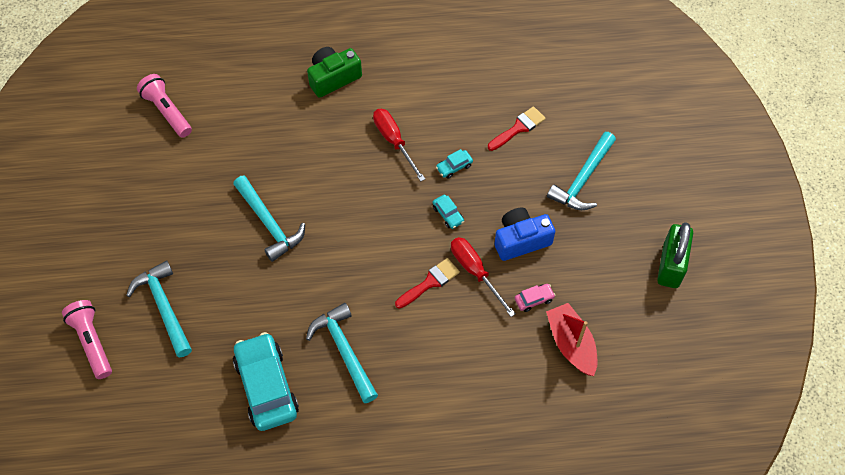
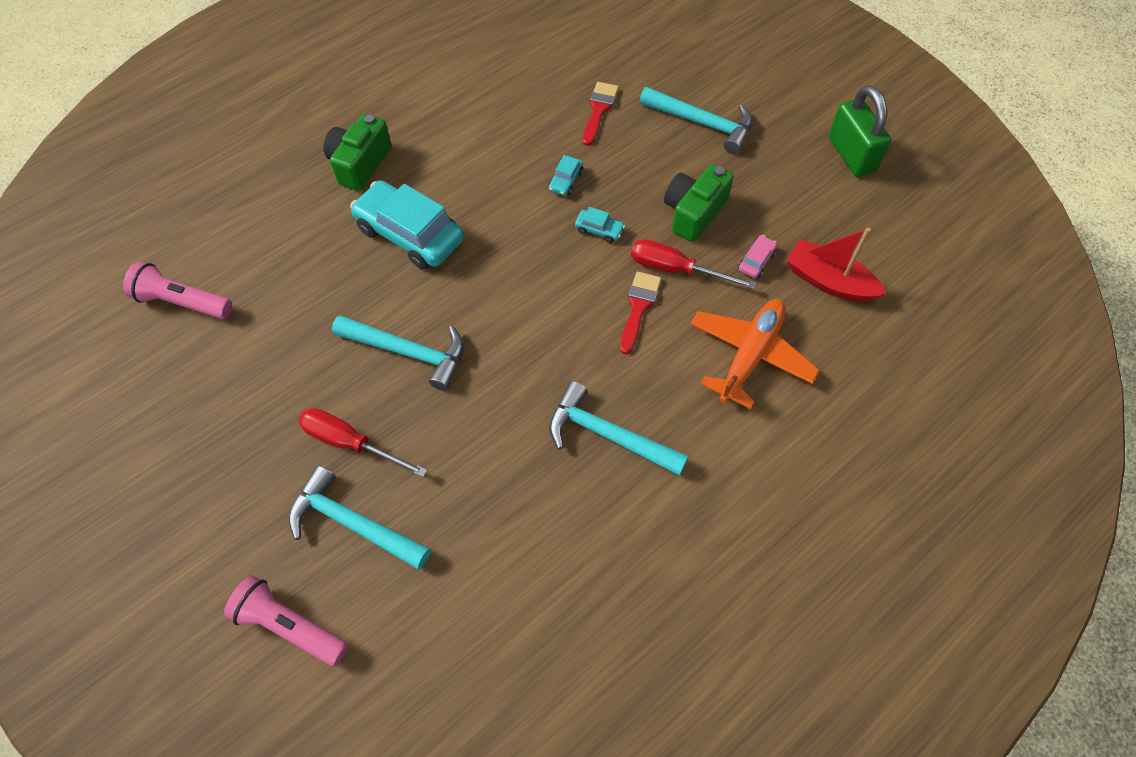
camera: 35 degrees left, 0 degrees up
turquoise car [233,332,299,431] -> turquoise car moved to [350,180,464,270]
red screwdriver [373,109,425,182] -> red screwdriver moved to [298,408,427,477]
blue camera [494,208,556,261] -> green camera [664,164,734,242]
turquoise hammer [547,132,616,210] -> turquoise hammer turned 60 degrees counterclockwise [640,87,752,154]
none -> orange plane [690,299,820,409]

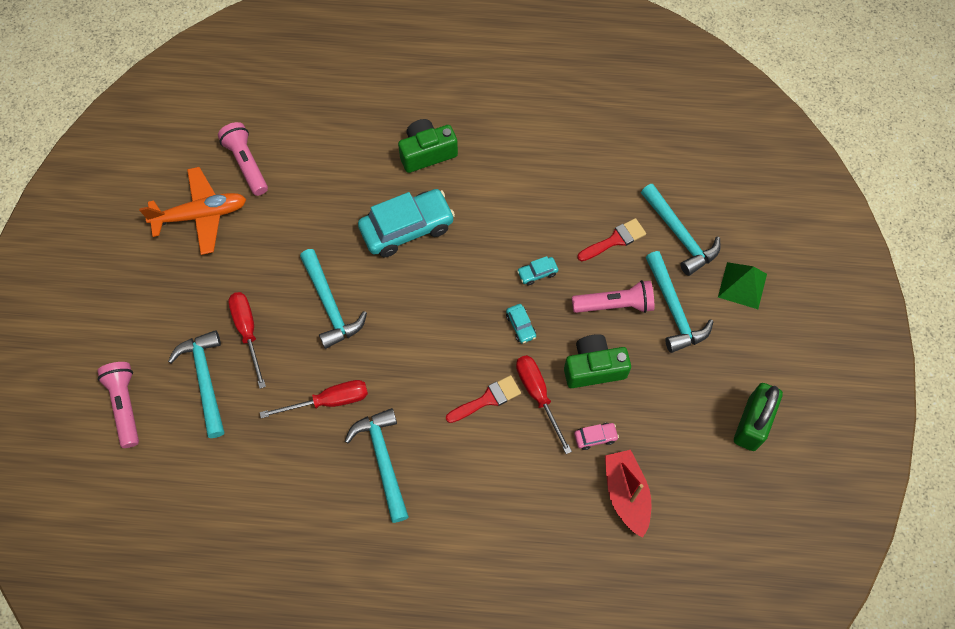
camera: 45 degrees right, 5 degrees up
turquoise car [350,180,464,270] -> turquoise car turned 75 degrees clockwise [358,189,455,257]
orange plane [690,299,820,409] -> orange plane moved to [139,167,246,255]
none -> red screwdriver [260,380,368,418]
none -> pink flashlight [572,280,654,313]
none -> turquoise hammer [641,184,720,276]
none -> green pyramid [718,262,767,309]

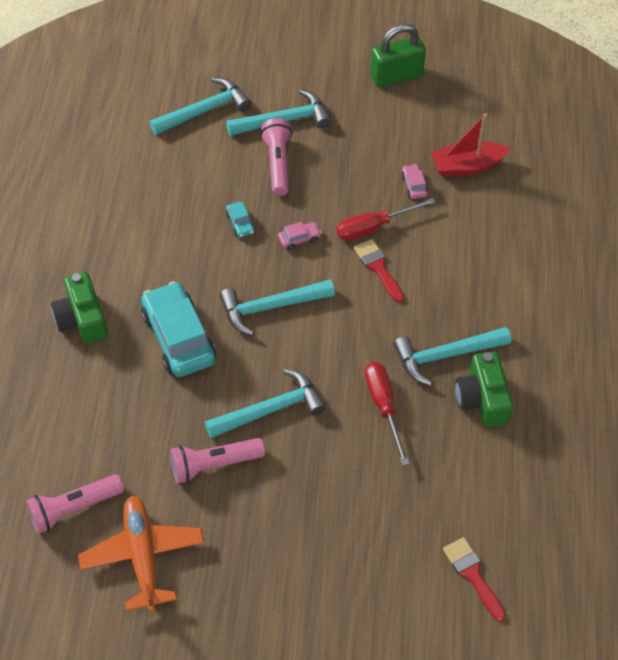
camera: 90 degrees left, 10 degrees down
pink flashlight [97,362,139,448] -> pink flashlight moved to [170,438,265,483]
turquoise hammer [168,330,224,438] -> turquoise hammer moved to [220,279,335,335]
red screwdriver [228,292,266,389] -> none
turquoise car [506,304,536,343] -> pink car [278,221,321,250]
green camera [564,334,631,388] -> green camera moved to [455,351,513,427]
red brush [577,218,646,261] -> red brush moved to [443,537,506,622]
green pyramid [718,262,767,309] -> none
green padlock [734,383,783,451] -> green padlock turned 45 degrees counterclockwise [370,24,426,87]

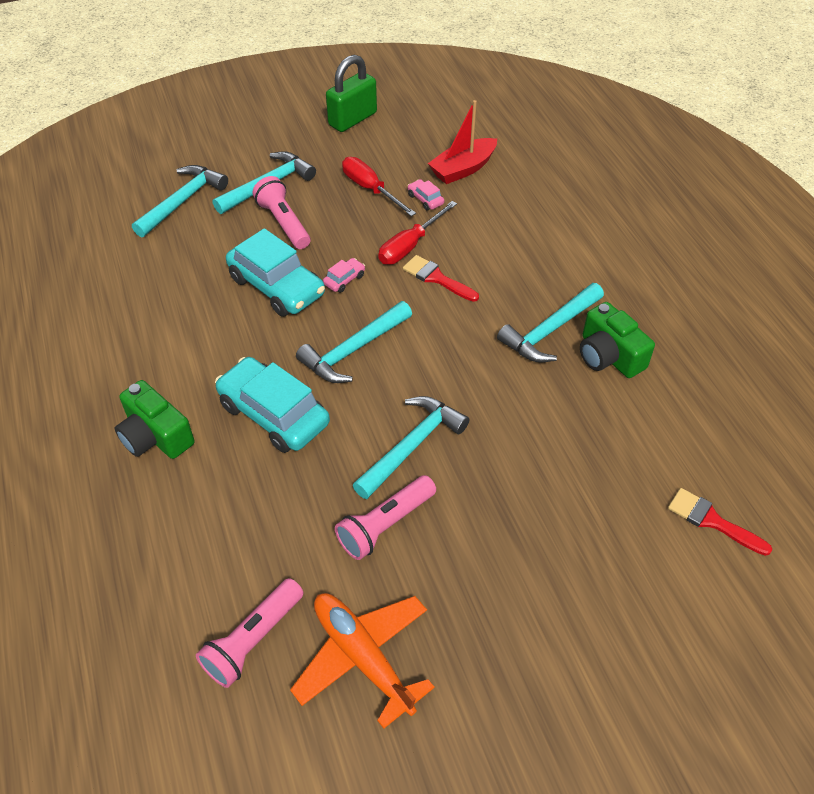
camera: 25 degrees left, 5 degrees down
turquoise car [226,202,255,238] -> turquoise car [226,228,325,317], size x2.36
red screwdriver [365,362,409,465] -> red screwdriver moved to [342,157,416,216]

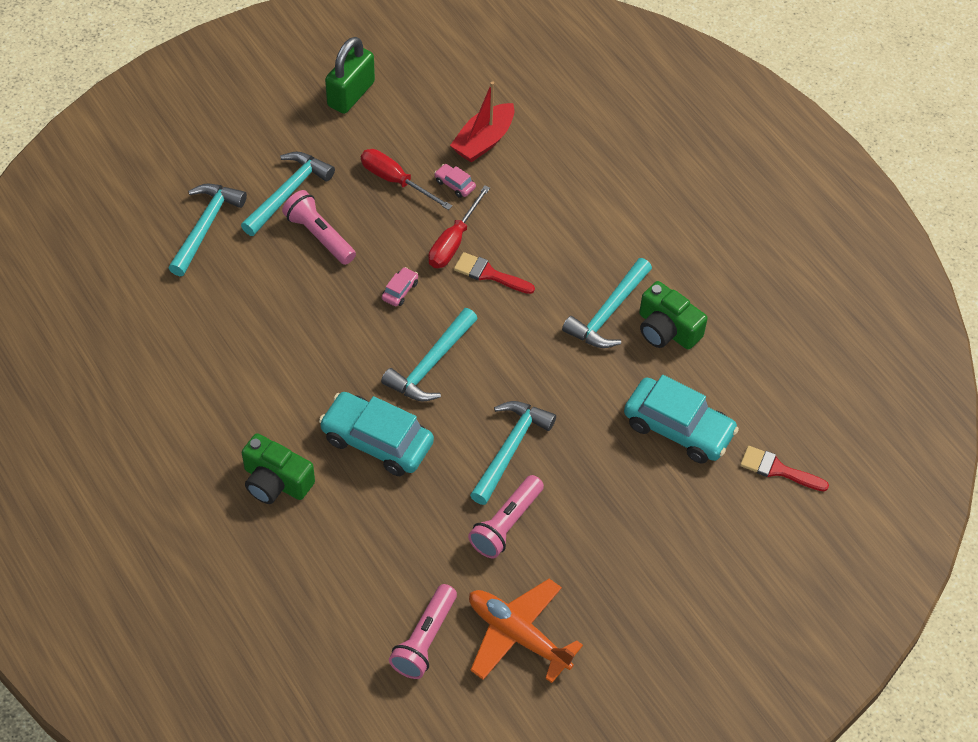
camera: 15 degrees left, 5 degrees up
turquoise car [226,228,325,317] -> turquoise car moved to [624,375,739,464]

